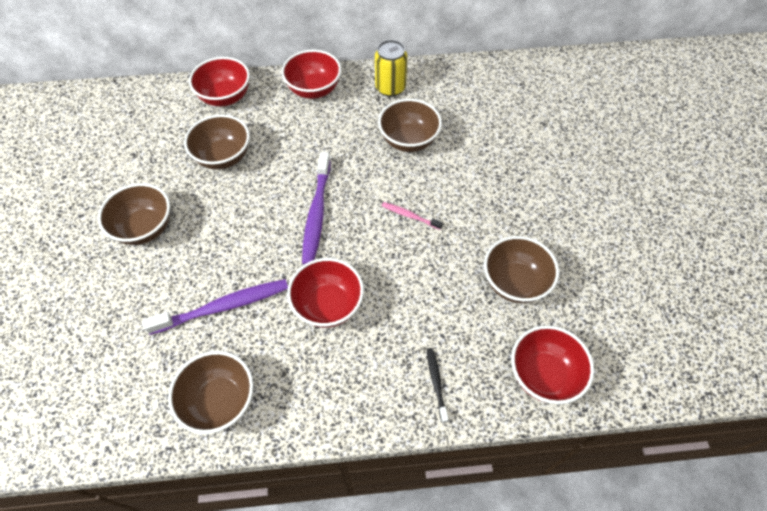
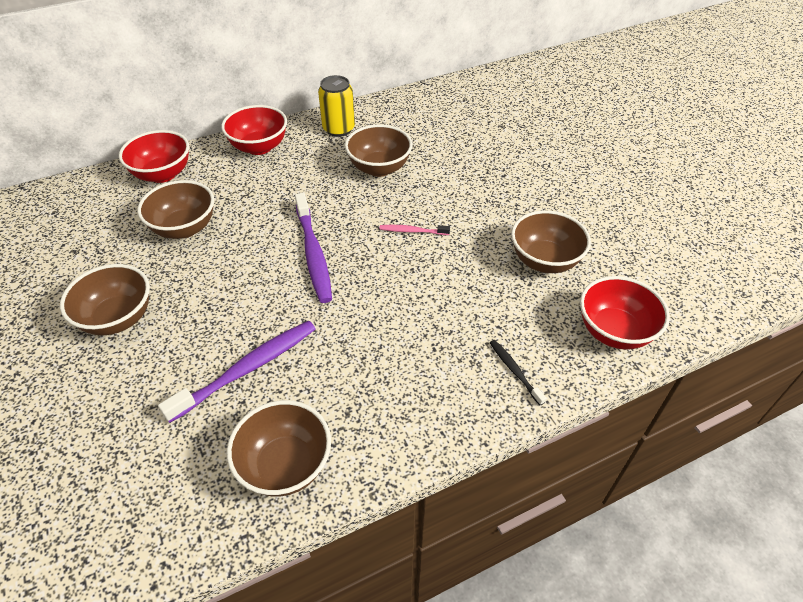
camera: 20 degrees left, 10 degrees down
red bowl [287,258,364,328] -> none

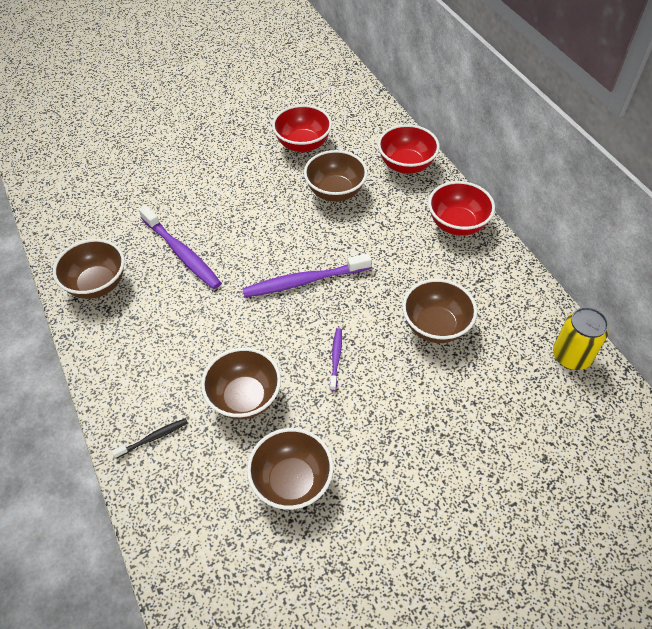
camera: 90 degrees right, 5 degrees up
brown bowl [60,264,150,335] -> brown bowl moved to [201,348,281,419]
yellow can [318,75,355,137] -> yellow can moved to [553,307,609,370]
pink toothbrush [380,225,450,235] -> purple toothbrush [330,328,342,391]
red bowl [580,276,670,350] -> red bowl moved to [272,105,332,152]

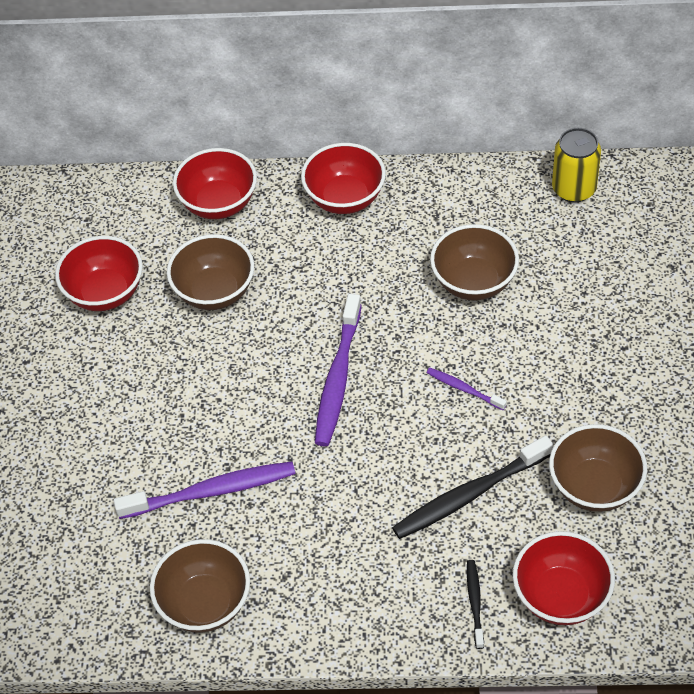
camera: 60 degrees left, 0 degrees up
brown bowl [201,348,281,419] -> black toothbrush [392,436,553,539]
none -> red bowl [513,531,615,625]

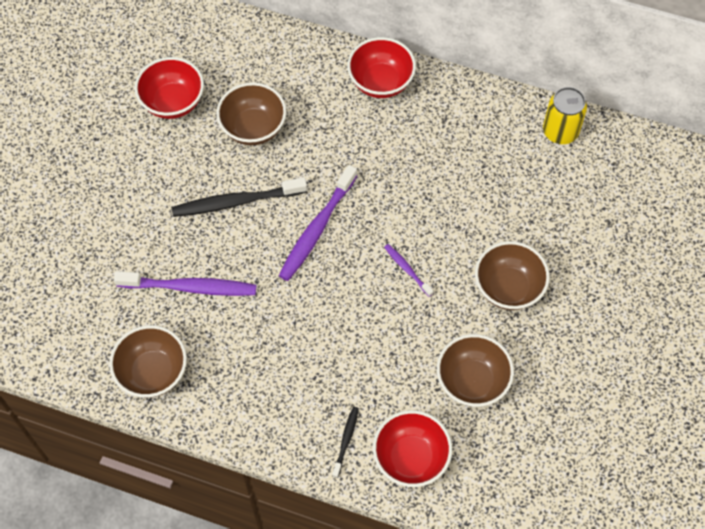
camera: 15 degrees right, 10 degrees up
red bowl [173,148,257,219] -> none
black toothbrush [392,436,553,539] -> black toothbrush moved to [172,177,307,217]
brown bowl [430,224,519,300] -> brown bowl moved to [475,241,550,310]

